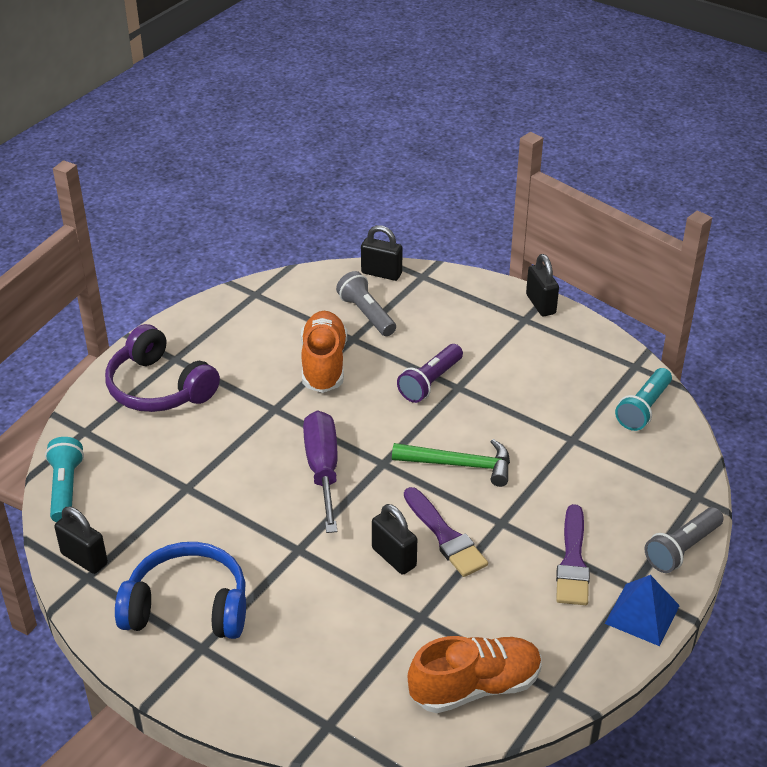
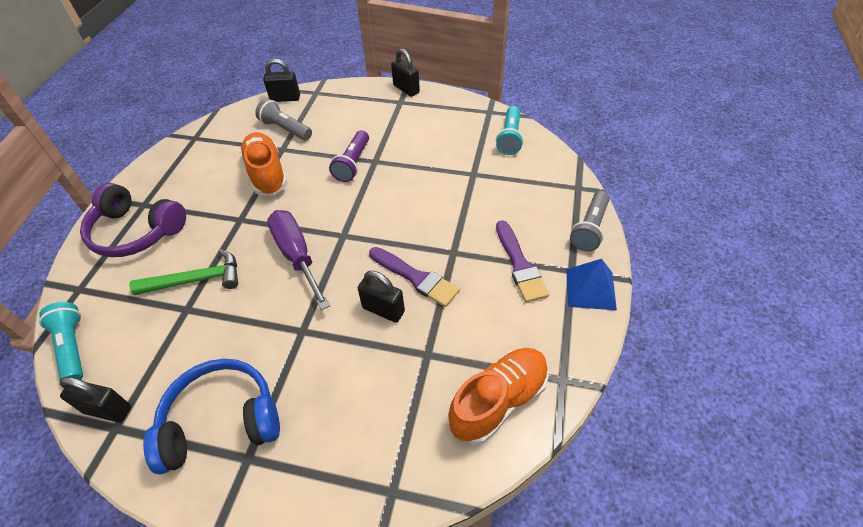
camera: 20 degrees left, 10 degrees up
green hammer [392,439,510,487] -> green hammer moved to [129,249,238,295]

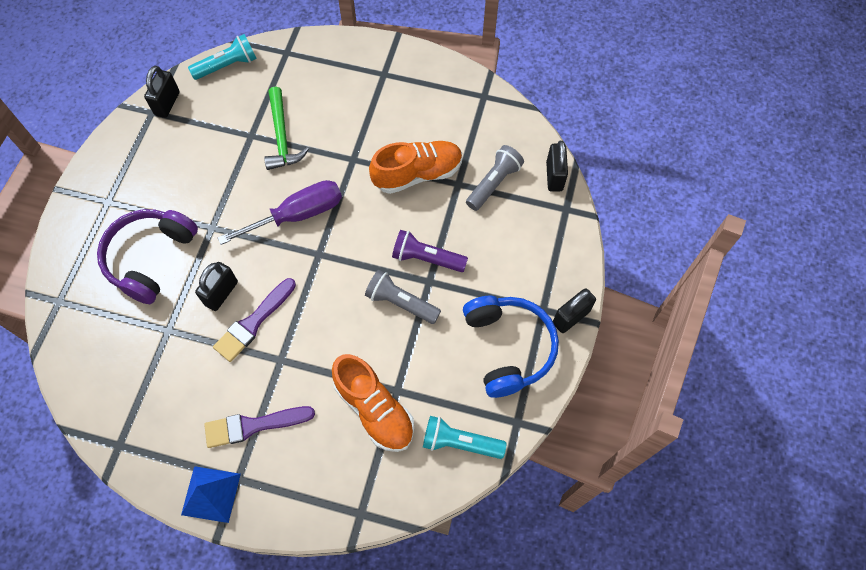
camera: 90 degrees right, 15 degrees up
purple headphones [80,183,186,257] -> purple headphones moved to [97,209,198,304]
blue headphones [143,359,280,474] -> blue headphones moved to [463,296,559,398]
orange shoe [448,348,549,445] -> orange shoe moved to [332,354,414,452]
grey flashlight [570,191,610,251] -> grey flashlight moved to [365,270,441,324]

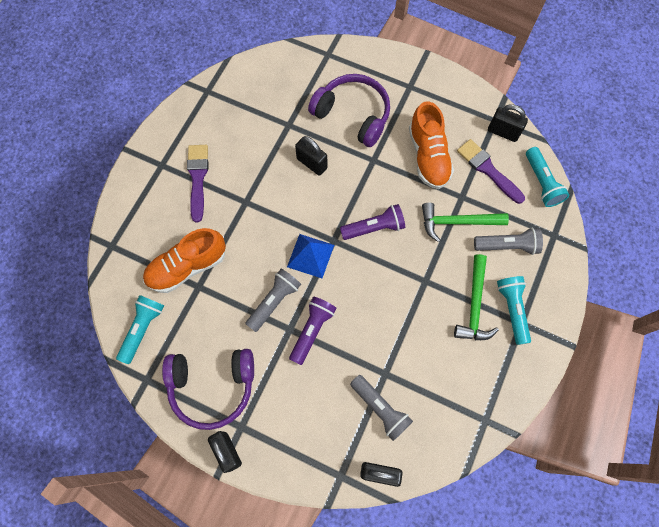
camera: 100 degrees right, 5 degrees up
blue pyramid [181,466,241,523] -> blue pyramid moved to [287,234,334,278]
purple brush [213,278,296,362] -> purple brush moved to [457,139,525,204]
purple screwdriver [218,180,342,245] -> purple flashlight [340,204,405,240]
orange shoe [369,141,462,194] -> orange shoe moved to [409,101,454,189]
blue headphones [463,296,559,398] -> purple headphones [162,349,254,430]
none -> green hammer [454,254,499,340]
none -> grey flashlight [474,227,543,255]
none -> turquoise flashlight [497,276,531,345]

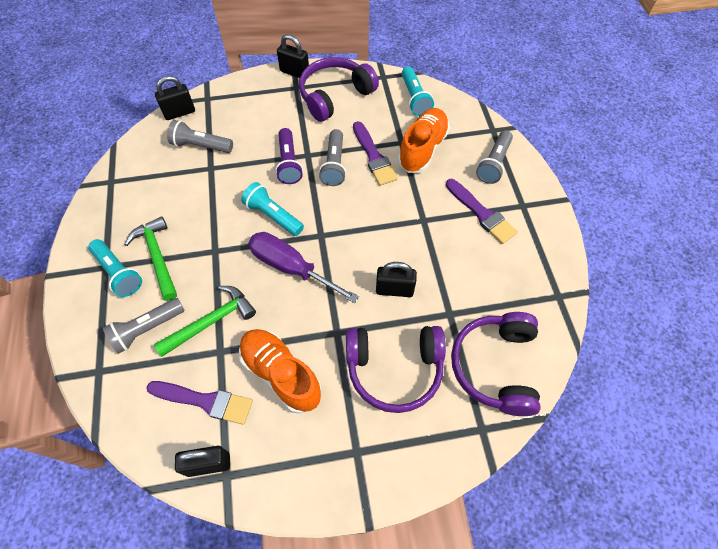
camera: 145 degrees right, 10 degrees down
blue pyramid [287,234,334,278] -> none
purple flashlight [340,204,405,240] -> purple screwdriver [248,232,359,303]
turquoise flashlight [526,147,569,207] -> turquoise flashlight moved to [241,182,304,236]
none -> purple brush [353,121,398,186]
none -> purple headphones [451,312,540,416]
none -> grey flashlight [476,130,513,184]

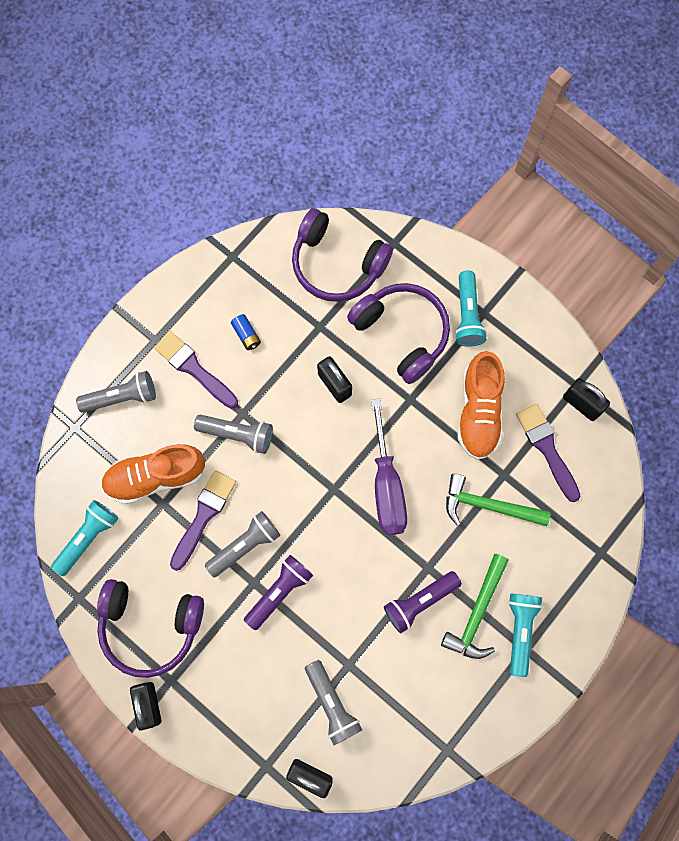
camera: 130 degrees left, 15 degrees up
grey flashlight [103,298,185,354] -> grey flashlight moved to [194,414,273,454]
turquoise flashlight [241,182,304,236] -> turquoise flashlight moved to [455,271,487,347]
purple brush [446,179,518,244] -> purple brush turned 60 degrees counterclockwise [154,331,238,409]
purple headphones [451,312,540,416] -> purple headphones turned 60 degrees clockwise [292,208,393,302]
none -> blue battery [231,314,261,350]
none -> purple flashlight [384,571,462,633]

